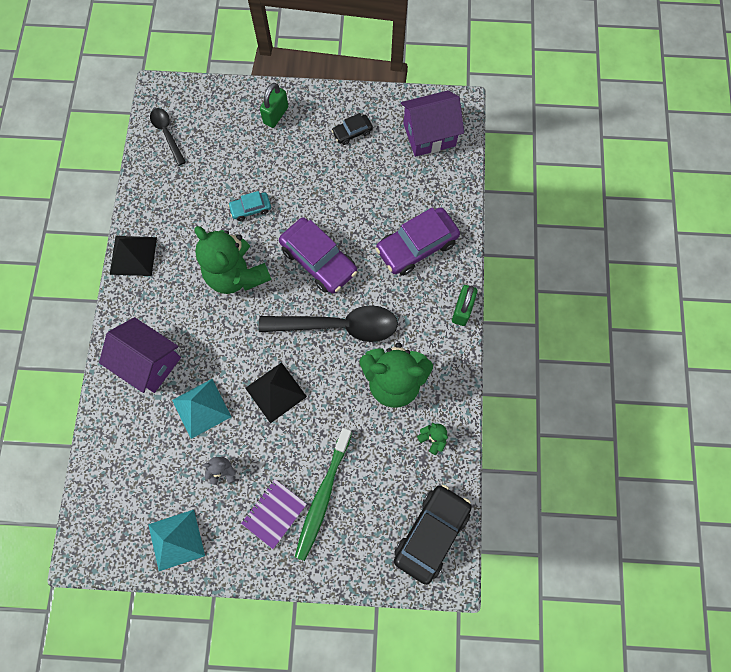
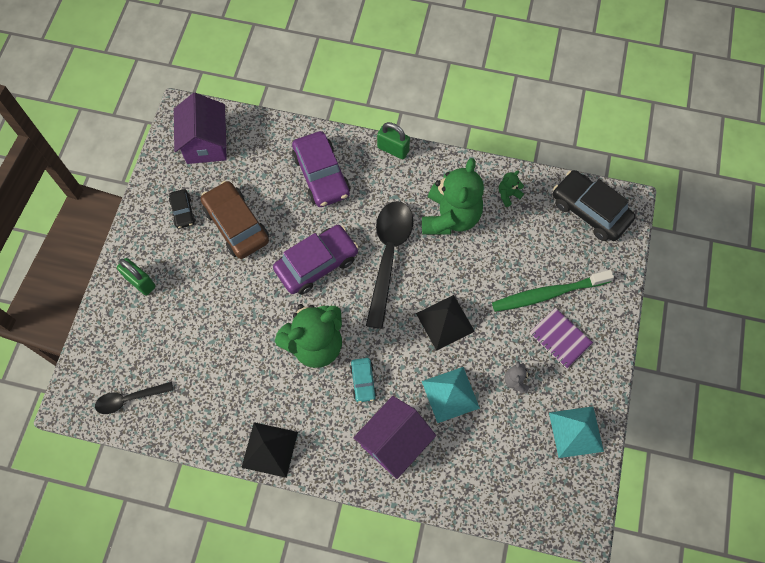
camera: 80 degrees left, 5 degrees down
turquoise car [228,191,271,221] -> turquoise car moved to [350,358,377,403]
green toothbrush [295,428,352,561] -> green toothbrush turned 135 degrees clockwise [492,270,614,312]
none -> brown car [201,181,269,259]

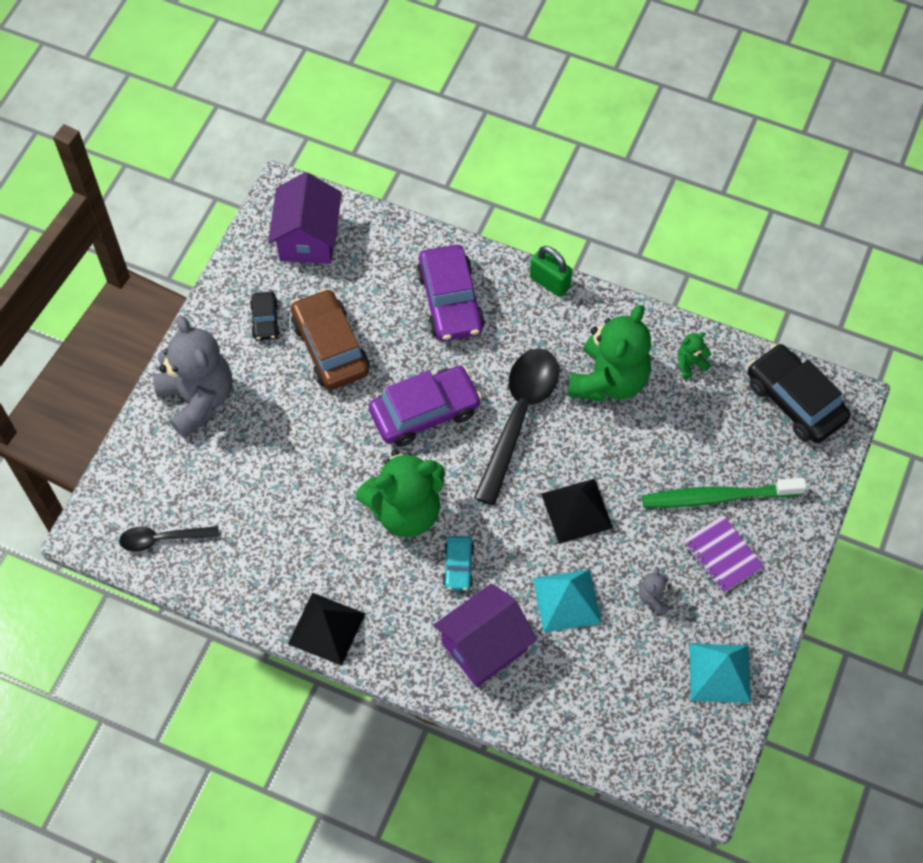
camera: 10 degrees right, 5 degrees down
green padlock [117,258,156,296] -> grey teddy bear [153,316,232,438]

